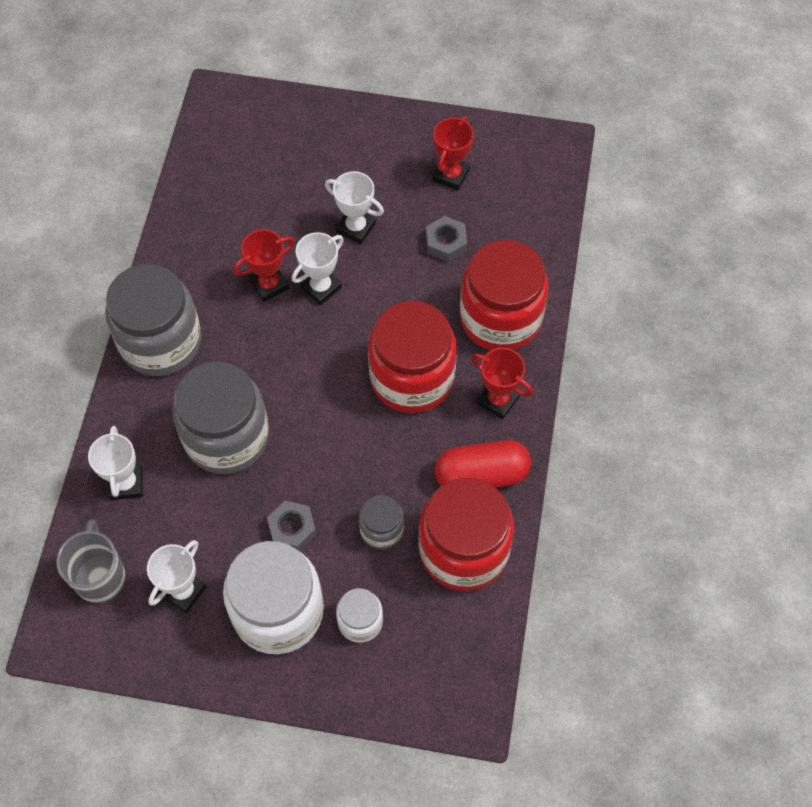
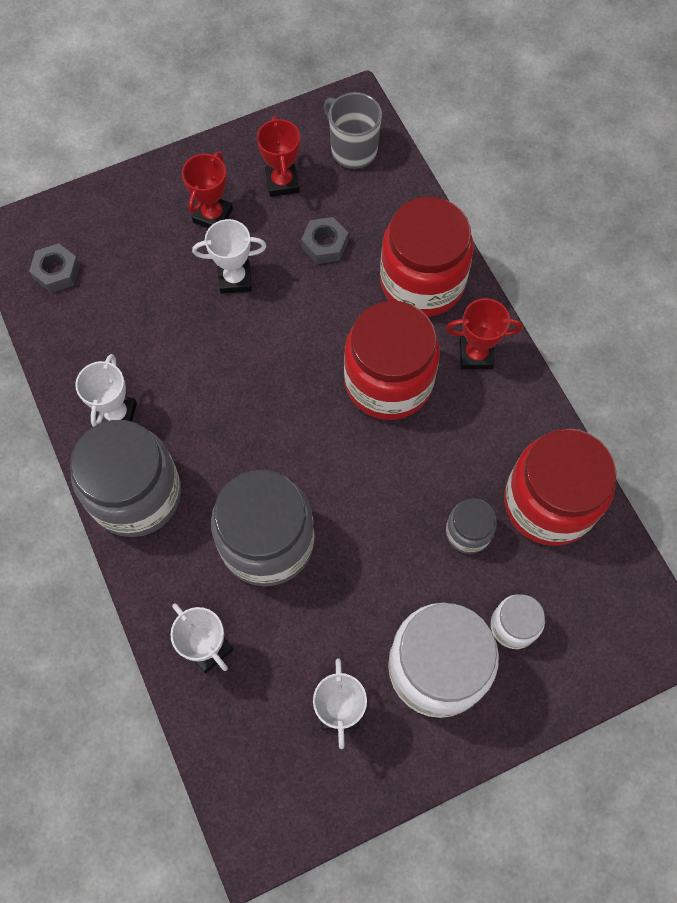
camera: 35 degrees left, 5 degrees up
grey mug [57,519,126,603] -> grey mug moved to [324,92,382,169]
red trophy [233,229,295,302] -> red trophy moved to [182,152,233,228]
grey nut [267,501,317,551] -> grey nut moved to [29,243,80,293]
white trophy [292,232,344,306] -> white trophy moved to [75,354,137,427]
red capsule [435,440,531,488] -> none

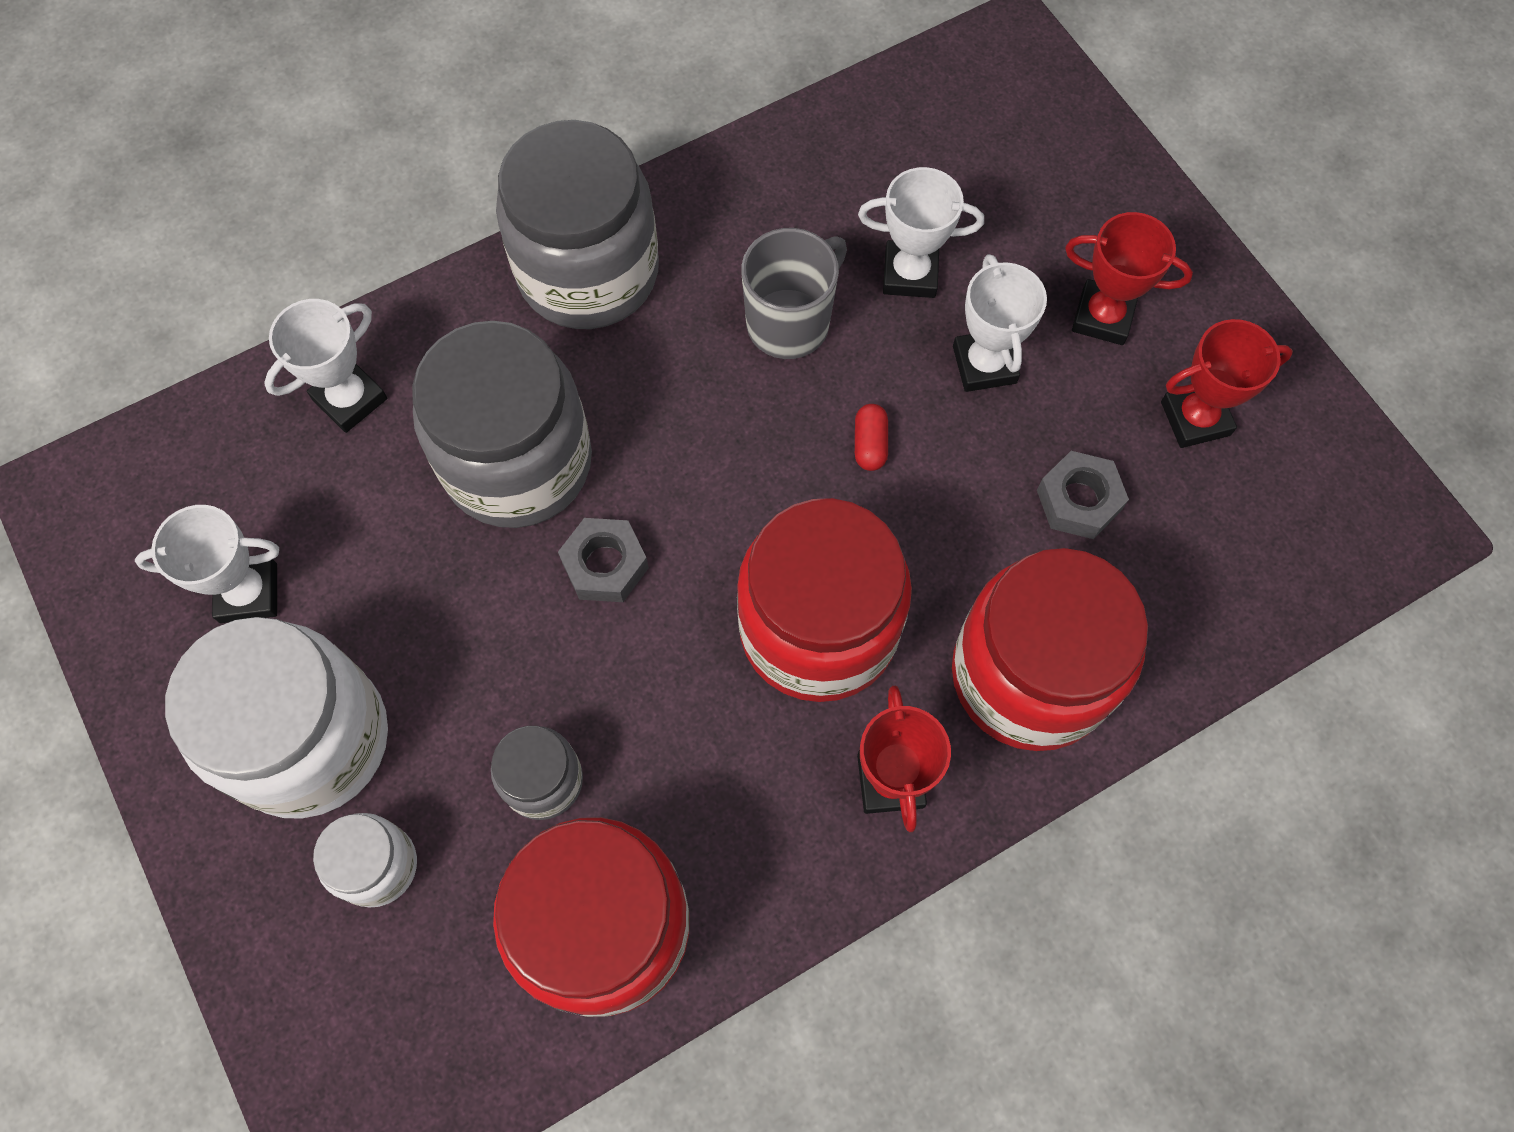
camera: 85 degrees right, 0 degrees up
grey nut [29,243,80,293] -> grey nut moved to [558,518,649,602]
white trophy [75,354,137,427] -> white trophy moved to [858,167,984,298]
grey mug [324,92,382,169] -> grey mug moved to [741,228,847,359]
none -> red capsule [855,404,888,471]

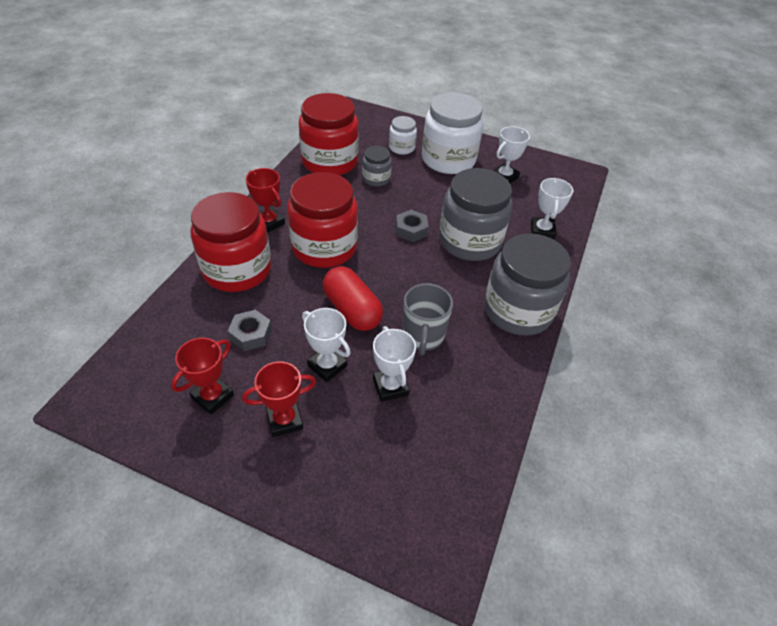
camera: 140 degrees right, 20 degrees down
red capsule [855,404,888,471] -> red capsule [323,266,383,331], size x2.35
white trophy [858,167,984,298] -> white trophy turned 75 degrees counterclockwise [373,326,416,402]

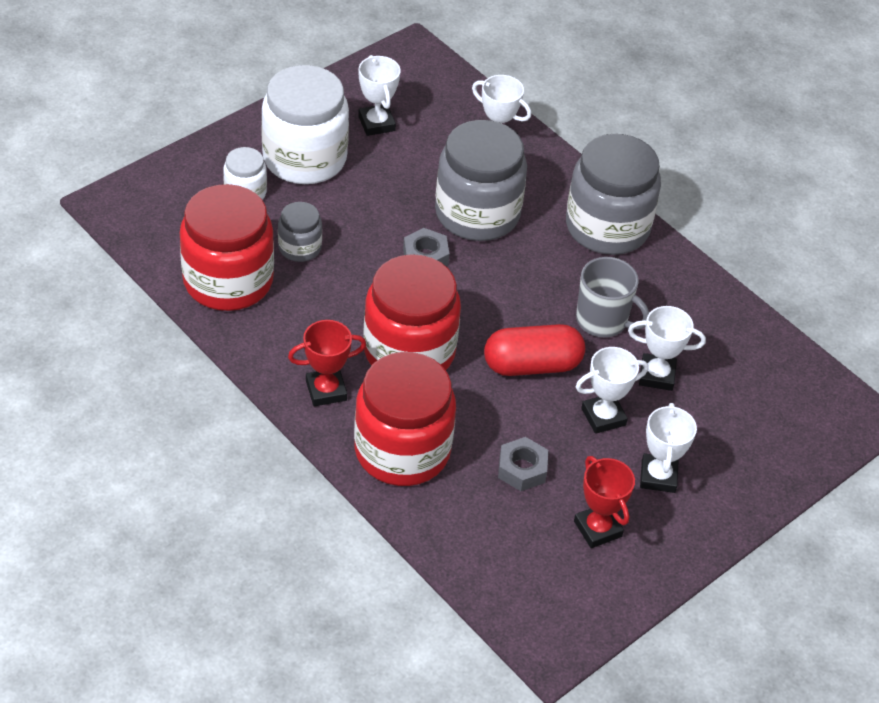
camera: 65 degrees left, 0 degrees up
red trophy [242,361,316,437] -> white trophy [640,403,697,493]

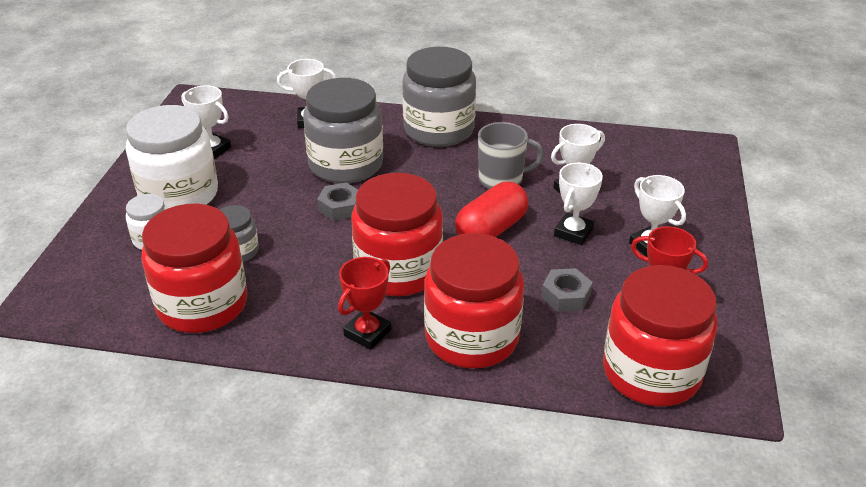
camera: 35 degrees left, 10 degrees down
none -> red jar [603,265,718,406]

